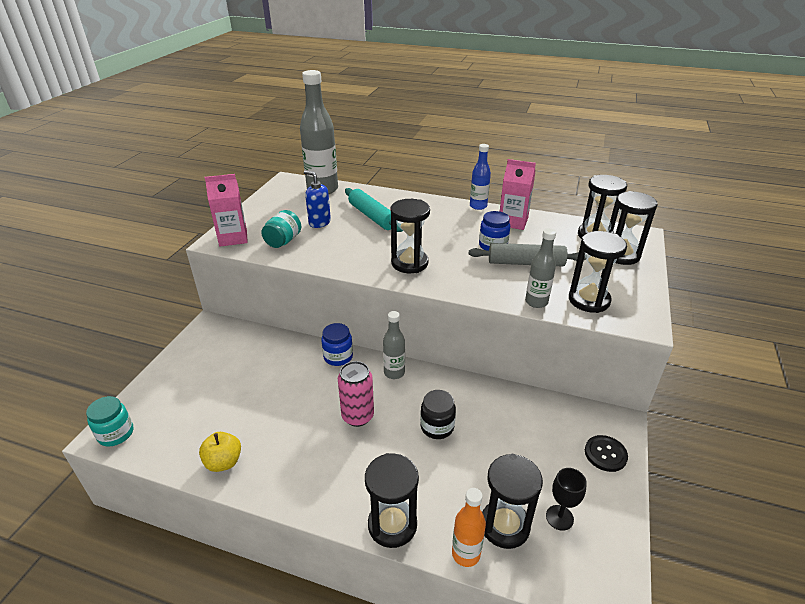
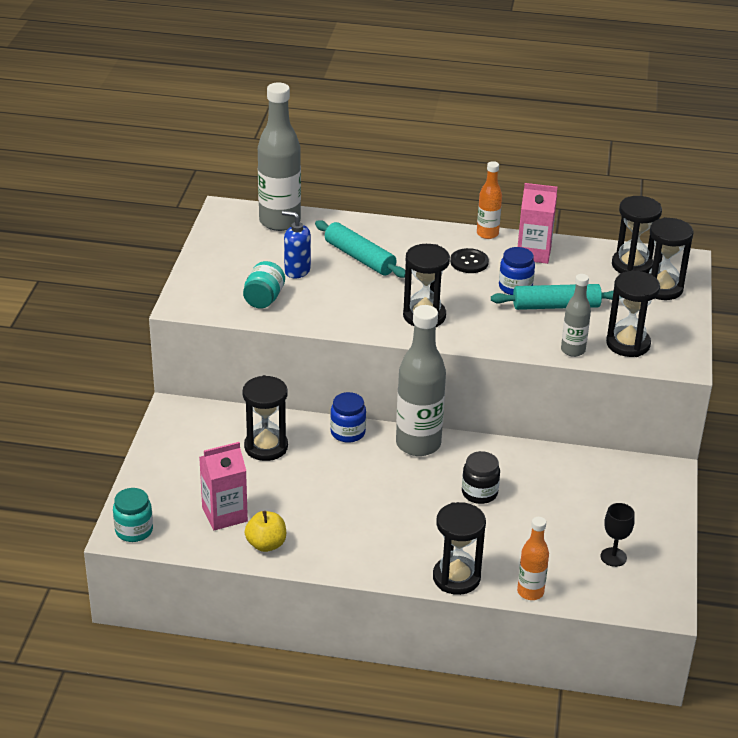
camera: 10 degrees left, 0 degrees up
pink carton [205,174,248,247] -> pink carton moved to [199,442,248,530]
pink can [338,361,374,427] -> none
grey bottle [383,311,405,379] -> grey bottle [396,305,446,456], size x1.87
grey rolling pin [469,243,586,267] -> turquoise rolling pin [491,284,614,310]
blue bottle [470,144,491,210] -> orange bottle [477,161,502,239]
black hourglass [482,454,543,549] -> black hourglass moved to [242,375,288,461]
black button [585,435,628,472] -> black button moved to [450,248,489,273]

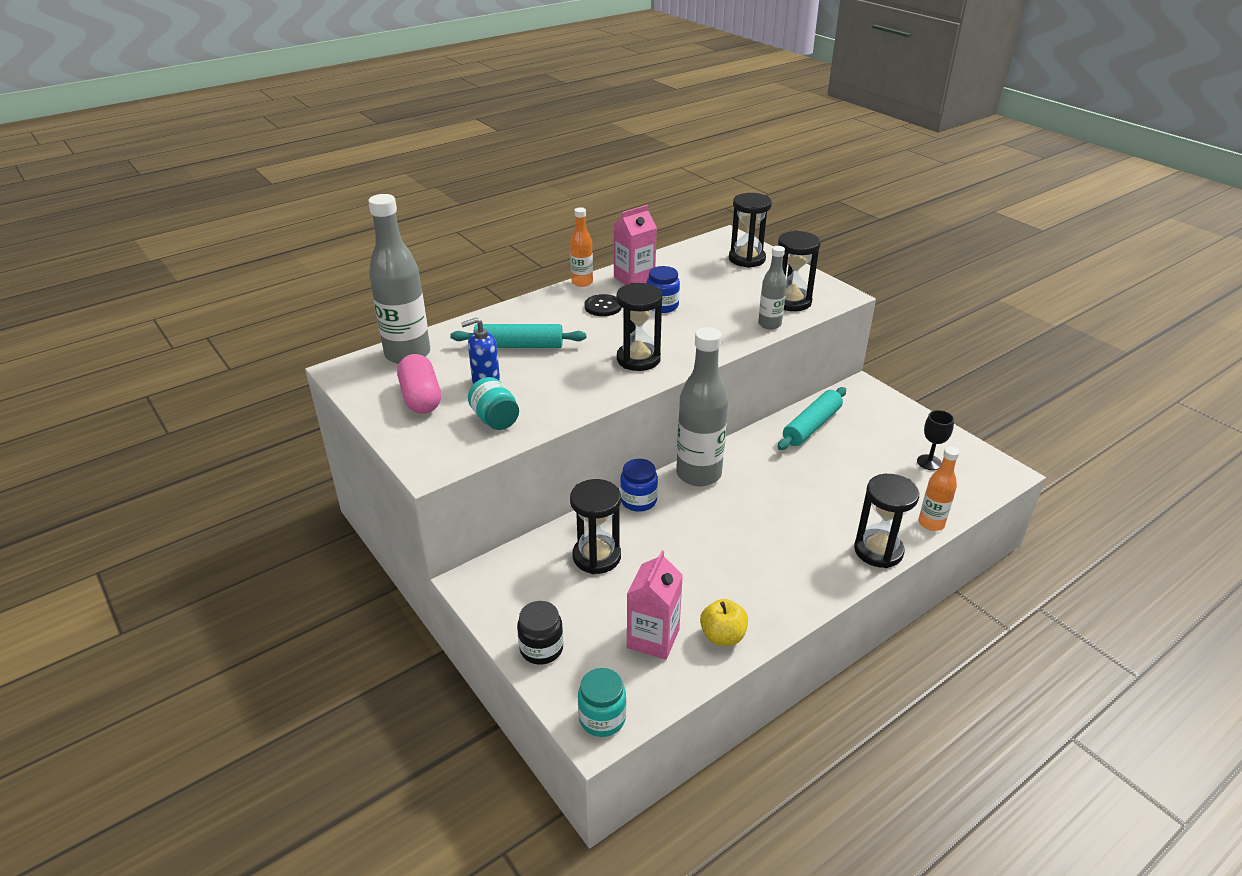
camera: 45 degrees left, 0 degrees up
black jar [462,451,500,504] -> black jar moved to [517,601,563,665]
turquoise rolling pin [491,284,614,310] -> turquoise rolling pin moved to [778,387,846,450]
black hourglass [612,196,662,273] -> none
none -> pink capsule [397,354,441,414]

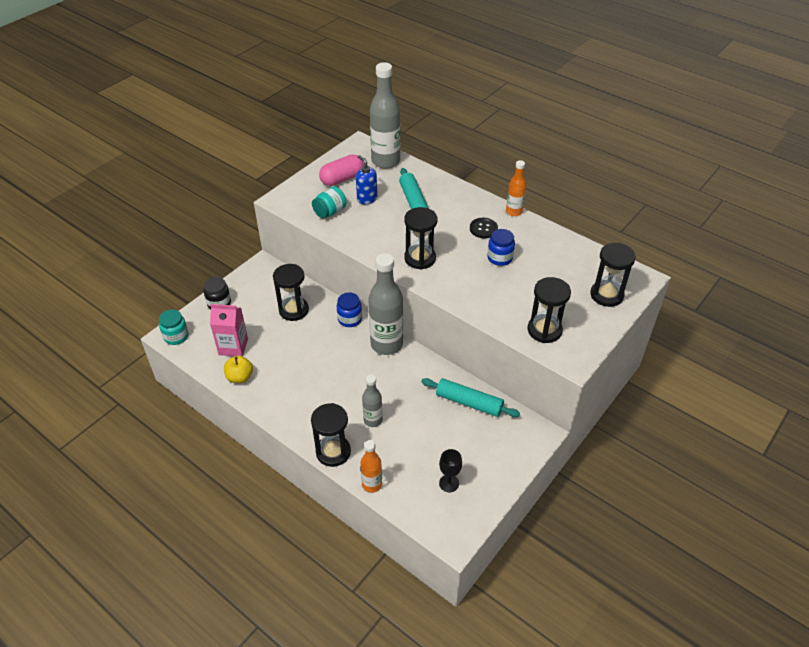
camera: 75 degrees right, 10 degrees up
pink carton [614,205,657,285] -> none
grey bottle [758,246,787,330] -> grey bottle moved to [362,375,382,427]

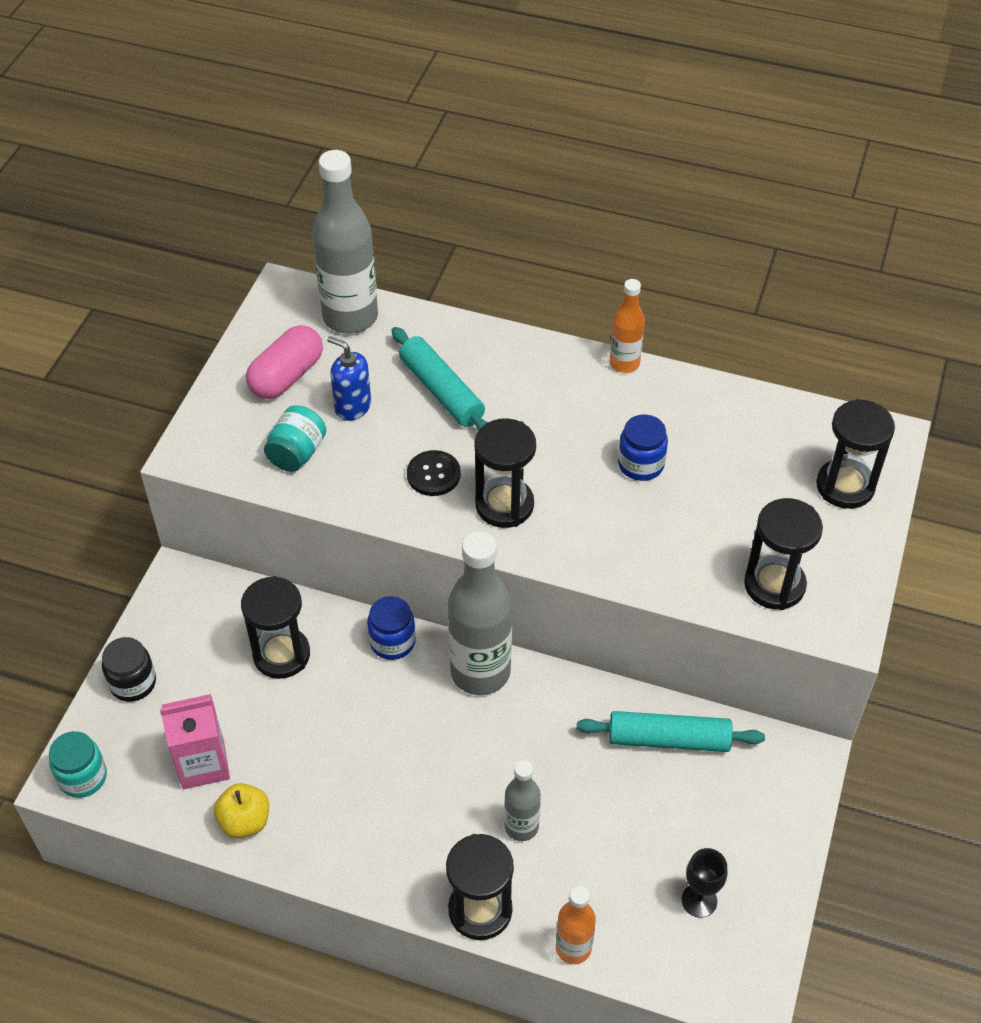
camera: 20 degrees left, 5 degrees up
black button [470,218,498,238] -> black button moved to [407,450,461,496]

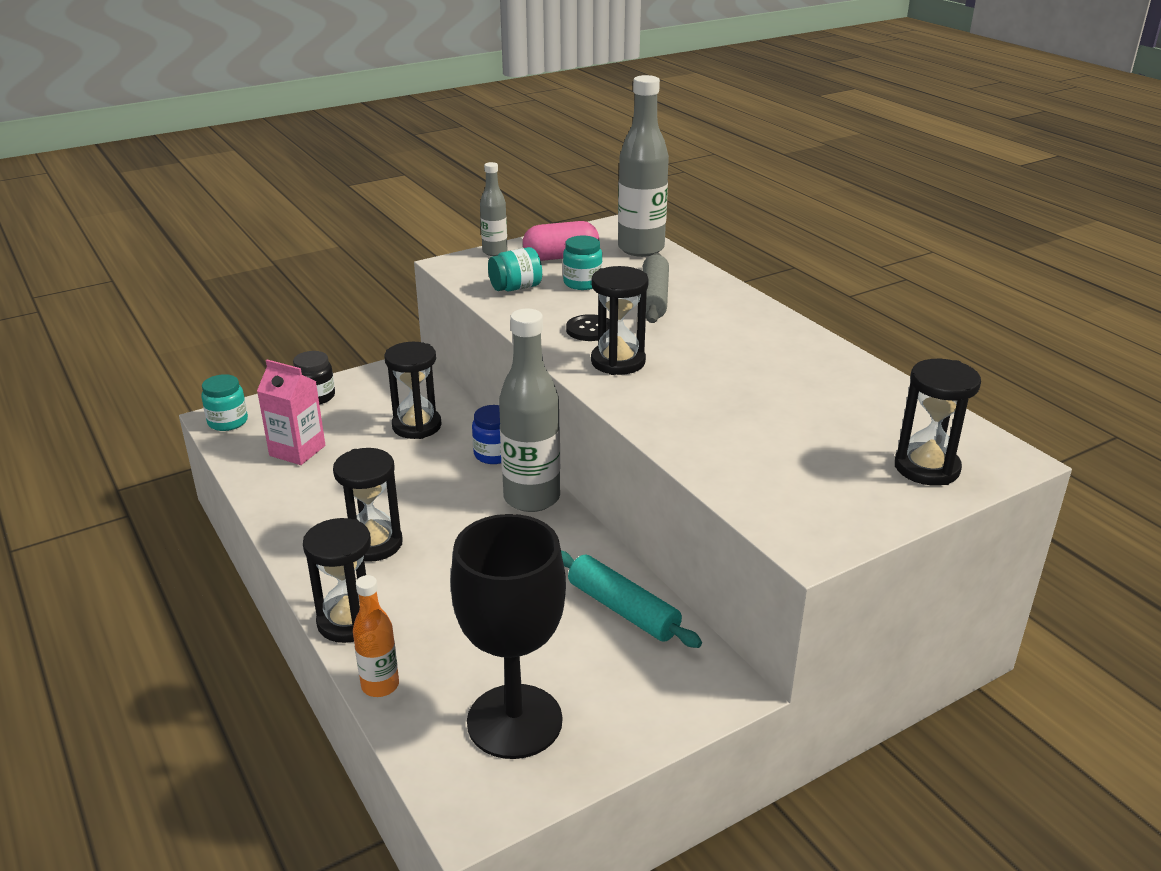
camera: 40 degrees right, 20 degrees down
yellow apple [214,783,269,838] -> none
blue soap dispenser [327,336,371,421] -> turquoise jar [563,236,603,290]
turquoise rolling pin [392,327,488,431] -> grey rolling pin [642,253,669,323]
grey bottle [504,760,541,841] -> grey bottle moved to [480,162,507,256]
orange bottle [610,279,645,373] -> none
blue jar [618,415,668,481] -> none
black goblet [682,848,728,918] -> black goblet [451,514,566,759], size x2.43
black hourglass [744,498,823,610] -> black hourglass moved to [333,448,402,562]

